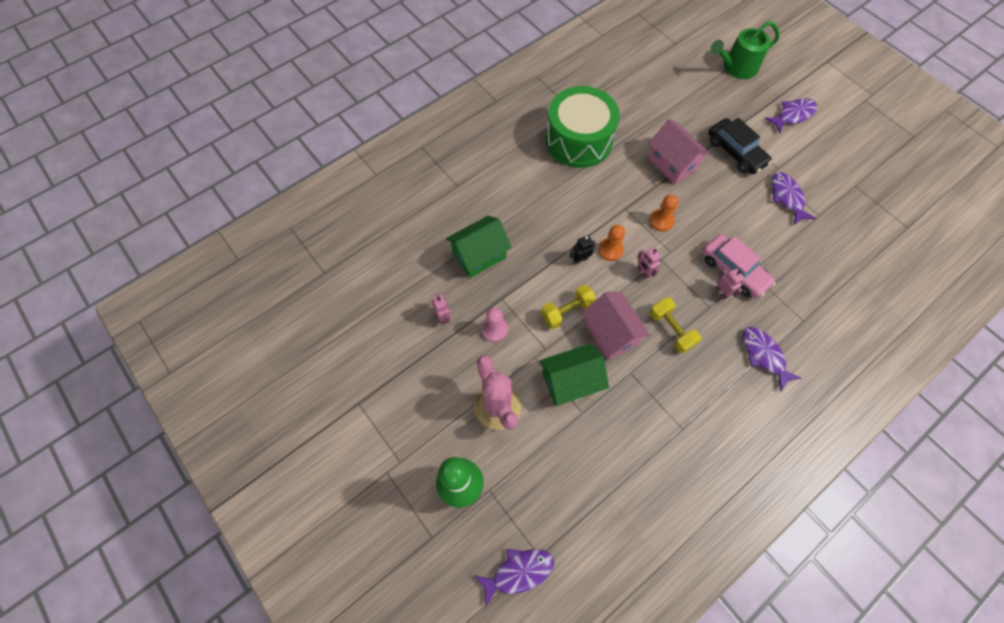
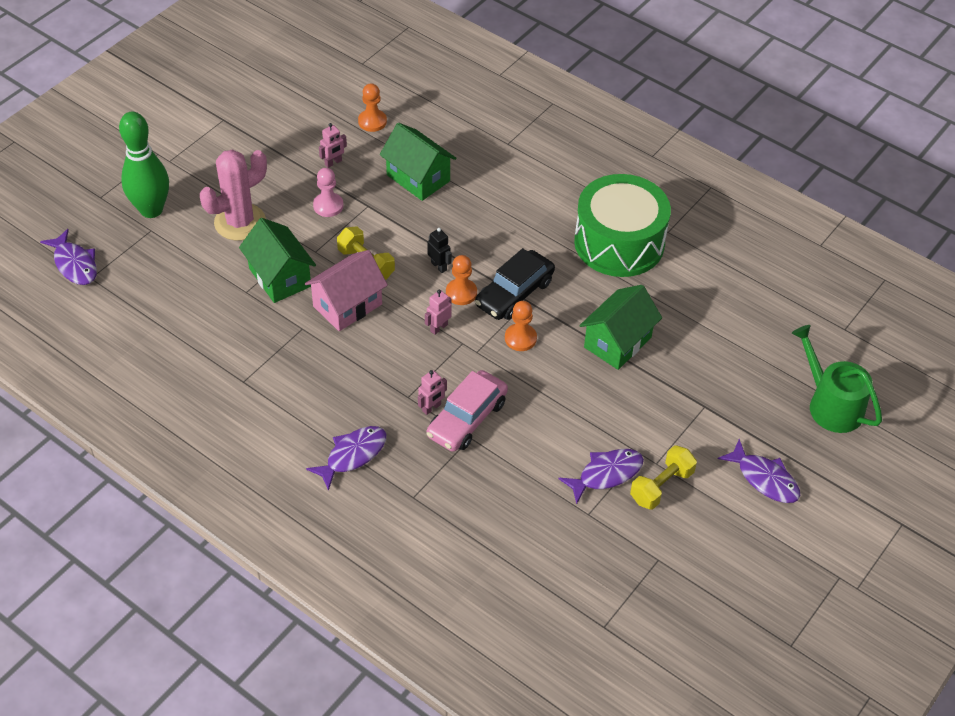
camera: 75 degrees right, 15 degrees down
pink house [648,119,710,184] -> green house [580,285,662,370]
yellow dumbbell [649,297,701,353] -> yellow dumbbell moved to [630,445,697,510]
black car [708,118,772,174] -> black car moved to [475,248,555,320]
none -> orange pawn [358,83,387,132]

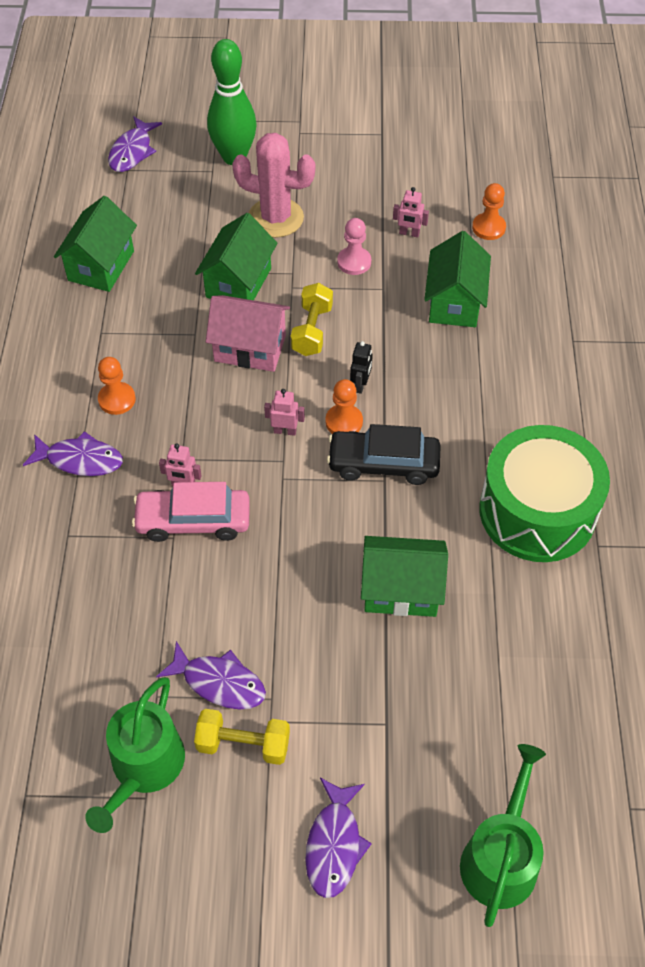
camera: 55 degrees right, 5 degrees up
orange pawn [505,301,537,351] -> orange pawn moved to [98,357,136,415]
none -> green house [54,196,137,292]
none -> green watering can [85,677,185,833]

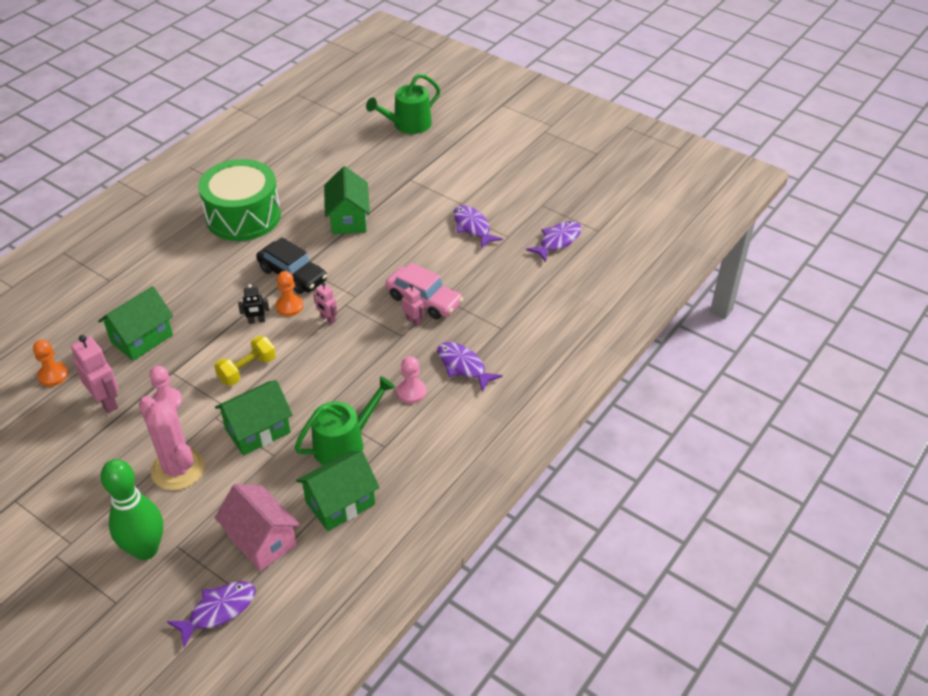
camera: 145 degrees left, 10 degrees down
green watering can [85,677,185,833] -> green watering can moved to [295,376,395,465]
orange pawn [98,357,136,415] -> pink pawn [397,356,426,403]
yellow dumbbell [194,709,290,765] -> none
pink house [206,295,290,372] -> pink house moved to [215,484,300,571]
purple fish [305,778,372,898] -> purple fish moved to [526,221,582,262]
black robot [350,341,373,394] -> black robot turned 150 degrees counterclockwise [238,284,269,324]
green house [361,536,448,617] -> green house turned 45 degrees clockwise [324,166,370,235]
pink robot [393,187,429,237] -> pink robot [71,335,119,413], size x1.78

